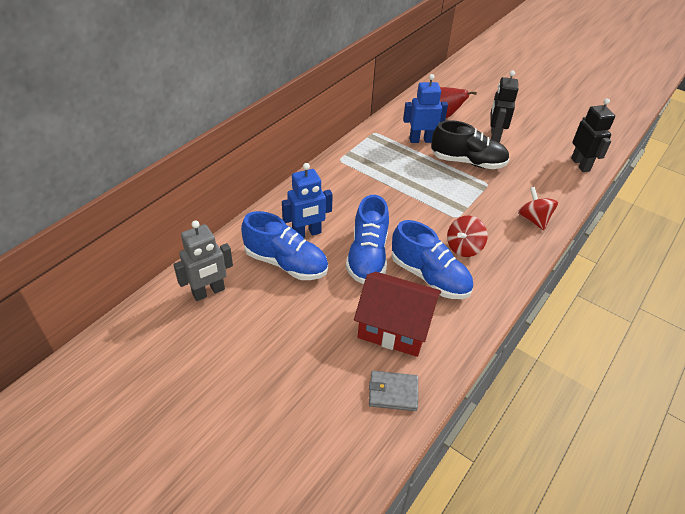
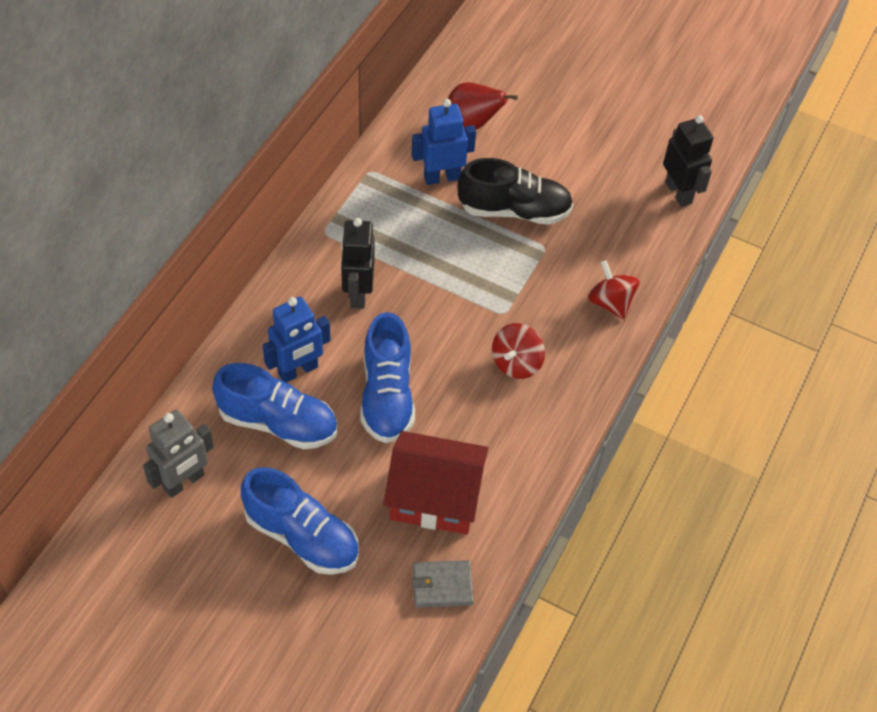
camera: 10 degrees left, 10 degrees up
blue shoe [392,220,473,299] -> blue shoe moved to [241,467,359,575]
black robot [490,71,518,143] -> black robot moved to [341,218,375,309]

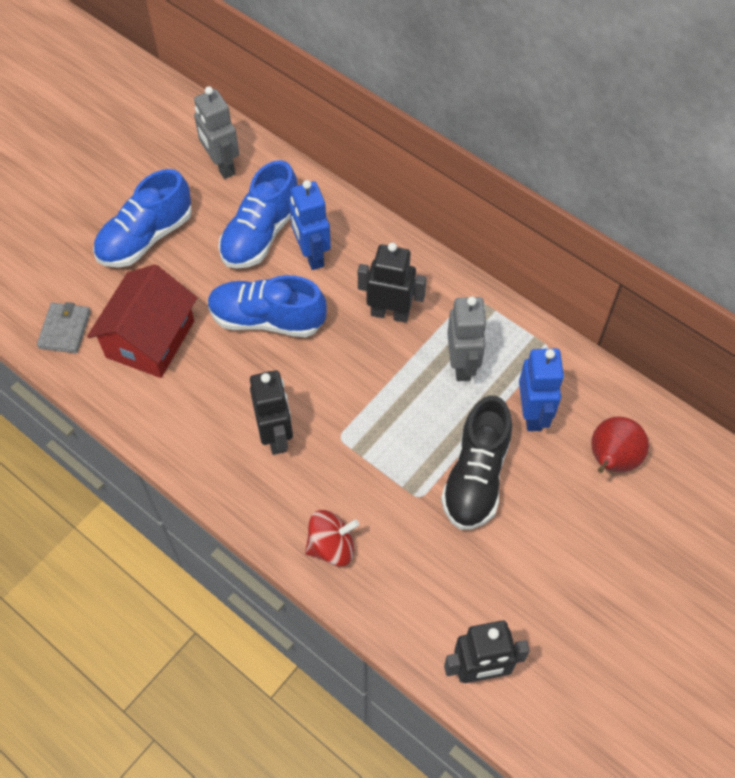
camera: 105 degrees right, 5 degrees up
red spinning top [492,323,545,379] -> black robot [250,370,293,455]
none -> grey robot [447,296,487,381]

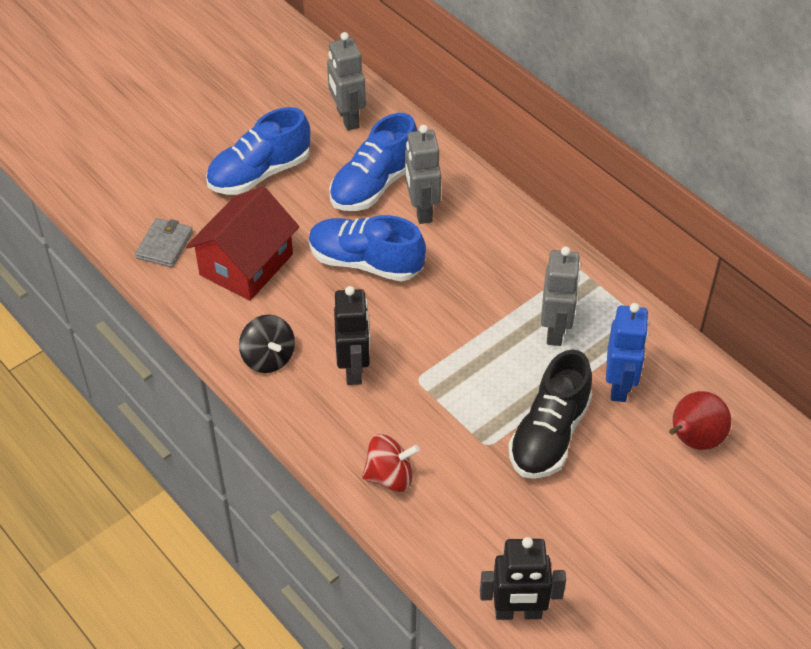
camera: 10 degrees right, 10 degrees down
blue robot [289,180,331,270] -> grey robot [405,125,441,224]
black robot [358,242,427,323] -> none
none -> black spinning top [239,315,295,373]

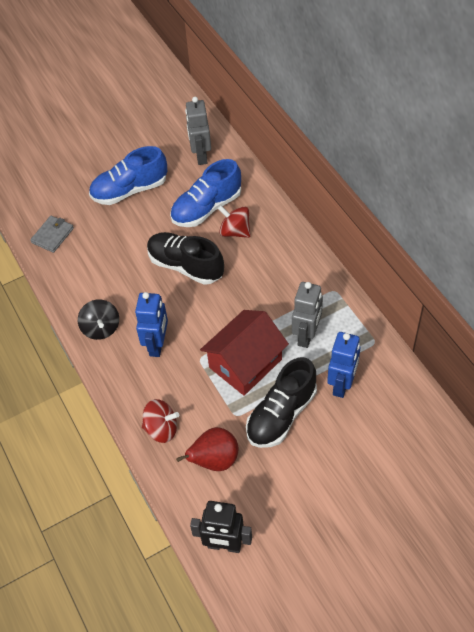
camera: 15 degrees right, 5 degrees up
red house [186,186,299,301] -> red house moved to [200,310,289,396]
blue shoe [309,215,426,282] -> black shoe [147,232,224,285]
black robot [334,286,370,385] -> blue robot [135,292,168,357]
grey robot [405,125,441,224] -> red spinning top [218,205,250,238]
red pear [669,391,731,450] -> red pear moved to [176,427,239,471]

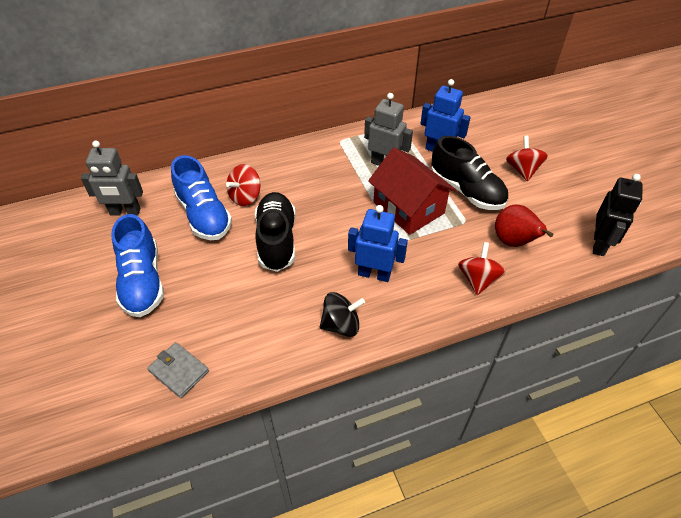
camera: 85 degrees left, 5 degrees down
black shoe [147,232,224,285] -> black shoe turned 135 degrees clockwise [255,192,296,272]
none -> red spinning top [506,136,548,181]

